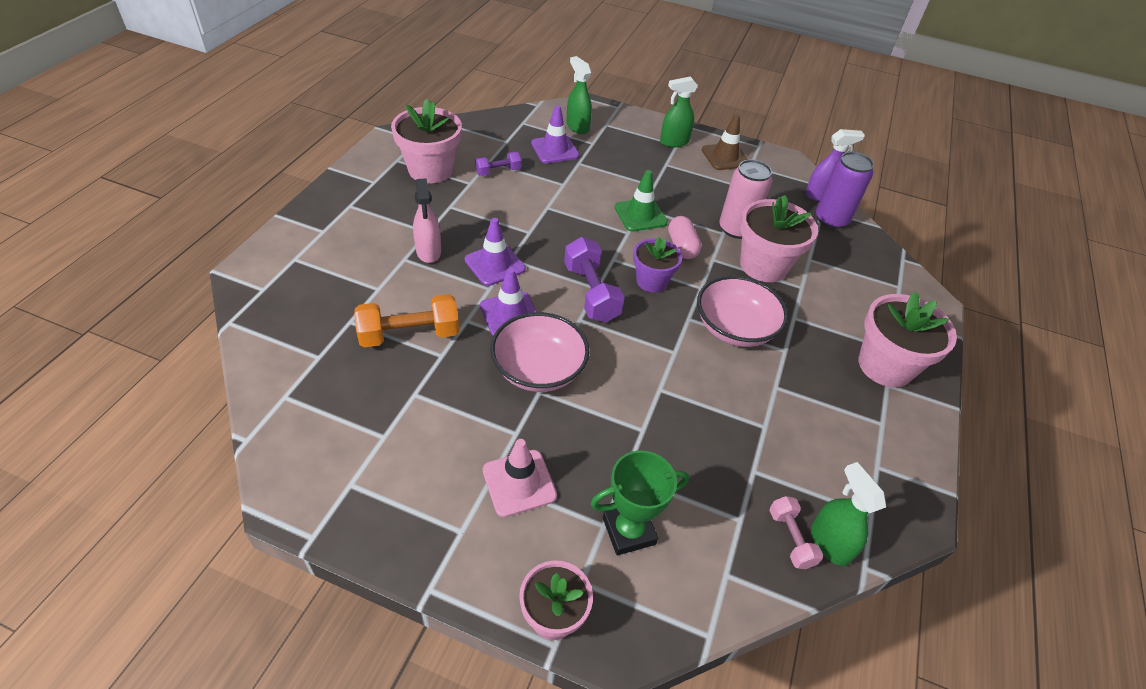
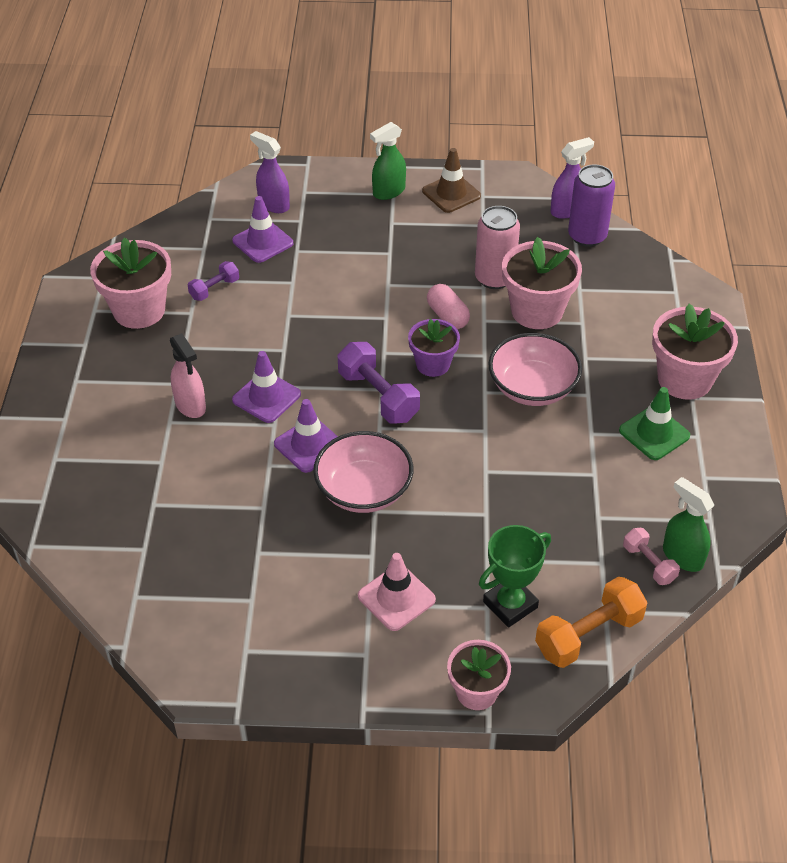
camera: 15 degrees left, 0 degrees up
orange dumbbell [354,294,459,347] -> orange dumbbell moved to [535,577,648,668]
green spray bottle [566,56,592,134] -> purple spray bottle [250,131,290,213]
green traffic cone [614,170,668,232] -> green traffic cone moved to [619,387,690,460]

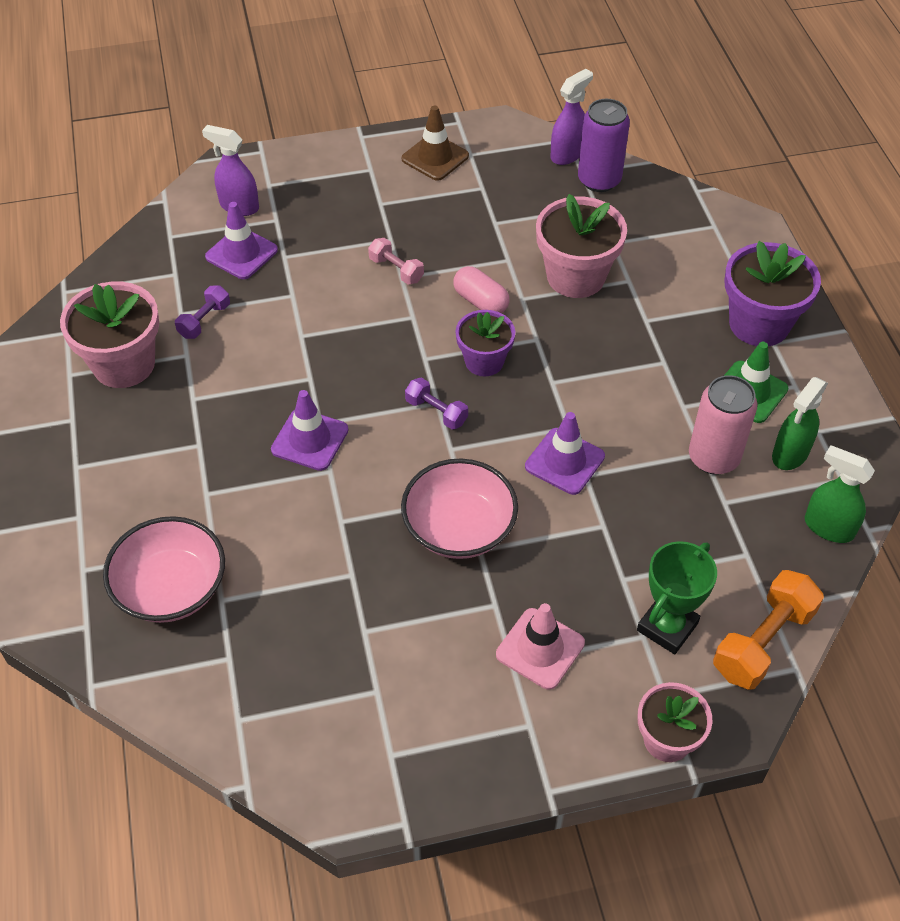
camera: 15 degrees left, 5 degrees up
pink spray bottle [170,333,206,418] -> none
purple traffic cone [274,399,338,473] -> purple traffic cone moved to [525,412,605,495]
purple dumbbell [338,342,420,424] -> purple dumbbell [405,378,468,429], size x0.58
green spray bottle [370,122,406,200] -> green spray bottle moved to [772,377,828,470]
pink can [475,206,520,289] -> pink can moved to [689,375,757,475]
pink bowl [488,333,582,406] -> pink bowl moved to [103,516,225,623]
pink dumbbell [623,528,680,585] -> pink dumbbell moved to [368,238,424,284]
pink flower pot [652,304,738,400] -> purple flower pot [725,241,821,346]

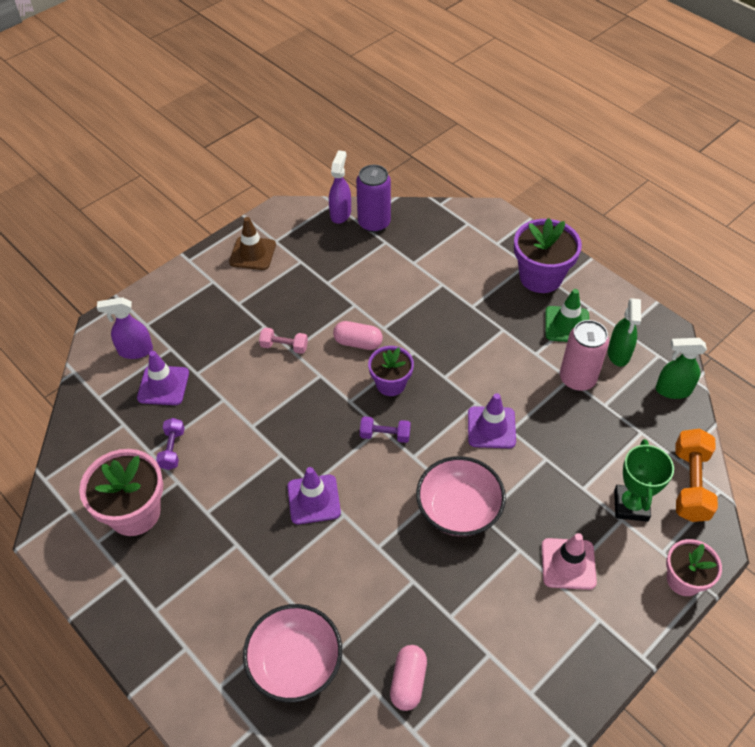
camera: 30 degrees left, 0 degrees up
pink flower pot [536,194,627,298] -> none
none -> pink capsule [390,645,427,711]

